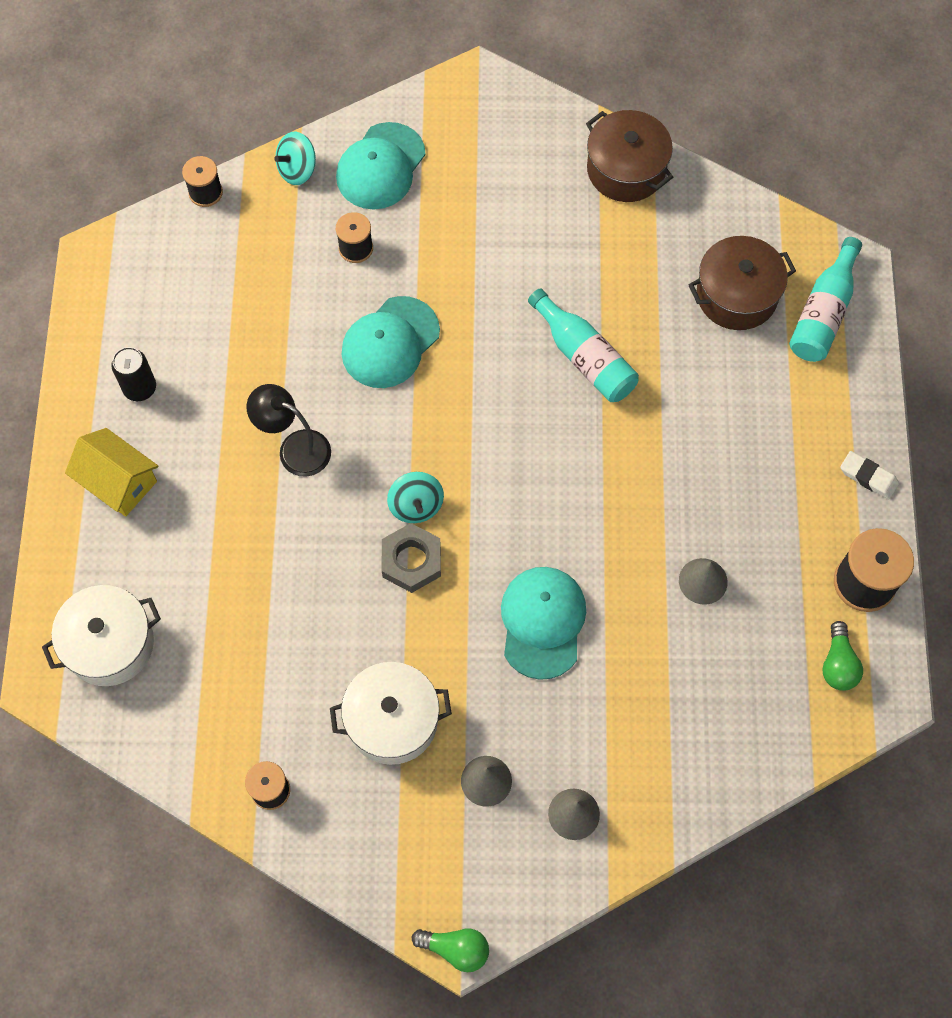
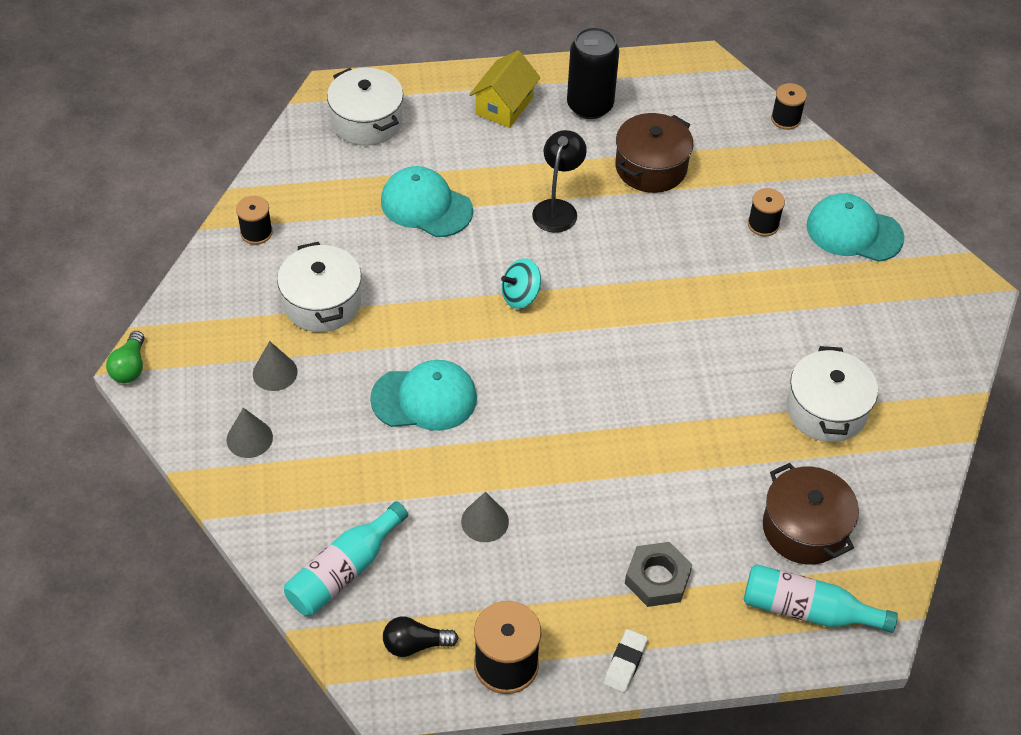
camera: 80 degrees right, 15 degrees down
black can [111,347,156,401] -> black can [567,27,619,119], size x1.64
turquoise spinning top [274,131,316,185] -> none
turquoise cap [342,296,440,388] -> turquoise cap moved to [381,166,473,237]
grey nut [382,523,441,593] -> grey nut moved to [625,542,692,607]
turquoise bottle [528,288,639,402] -> turquoise bottle moved to [284,501,408,616]
brown pot [586,110,673,202] -> brown pot moved to [615,113,694,193]
green light bulb [822,621,863,691] -> black light bulb [383,617,459,657]
none -> white pot [787,346,878,442]

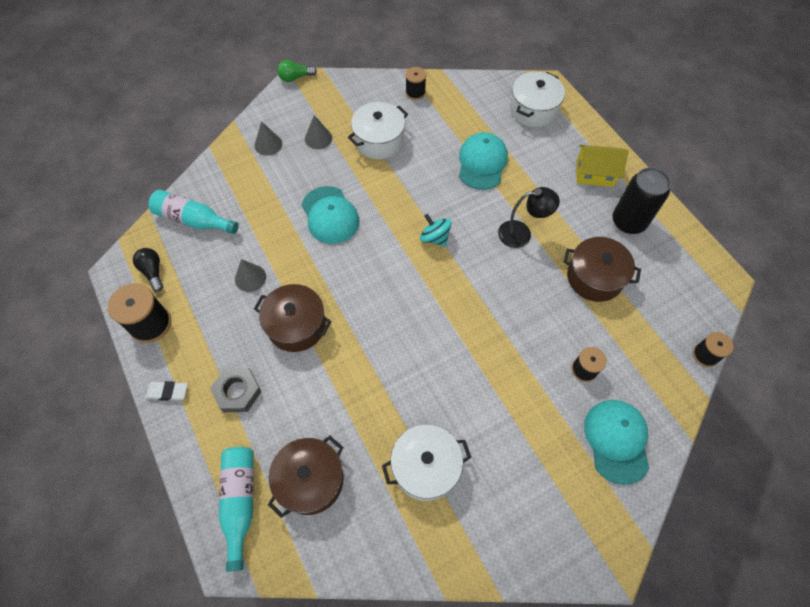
camera: 70 degrees right, 10 degrees up
none -> brown pot [254,284,332,352]

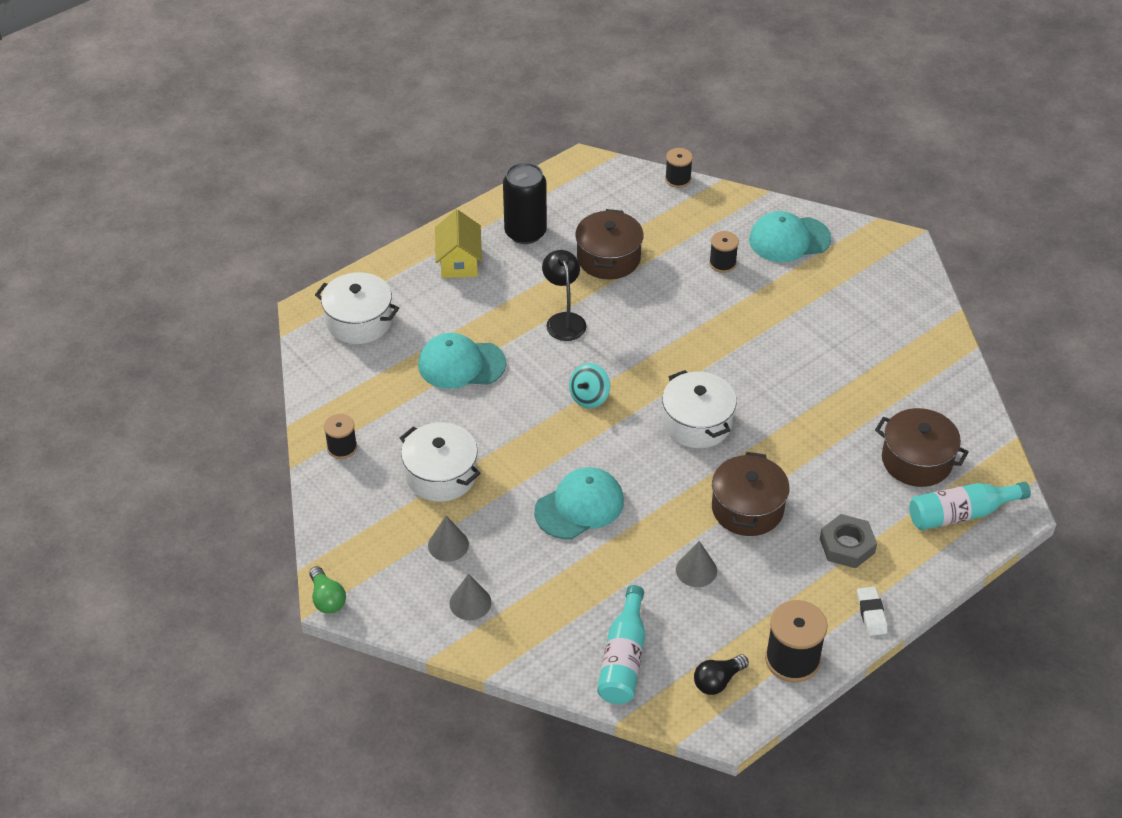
camera: 100 degrees left, 15 degrees down
white pot [382,425,471,501] -> white pot moved to [662,370,737,448]

